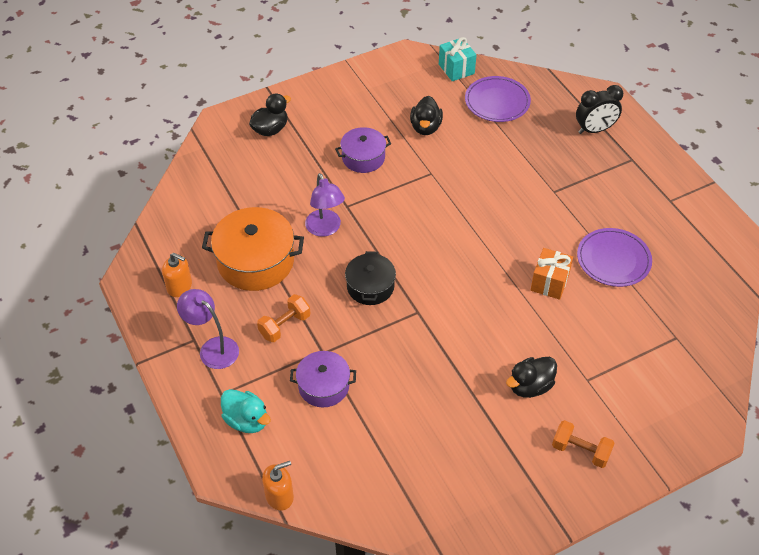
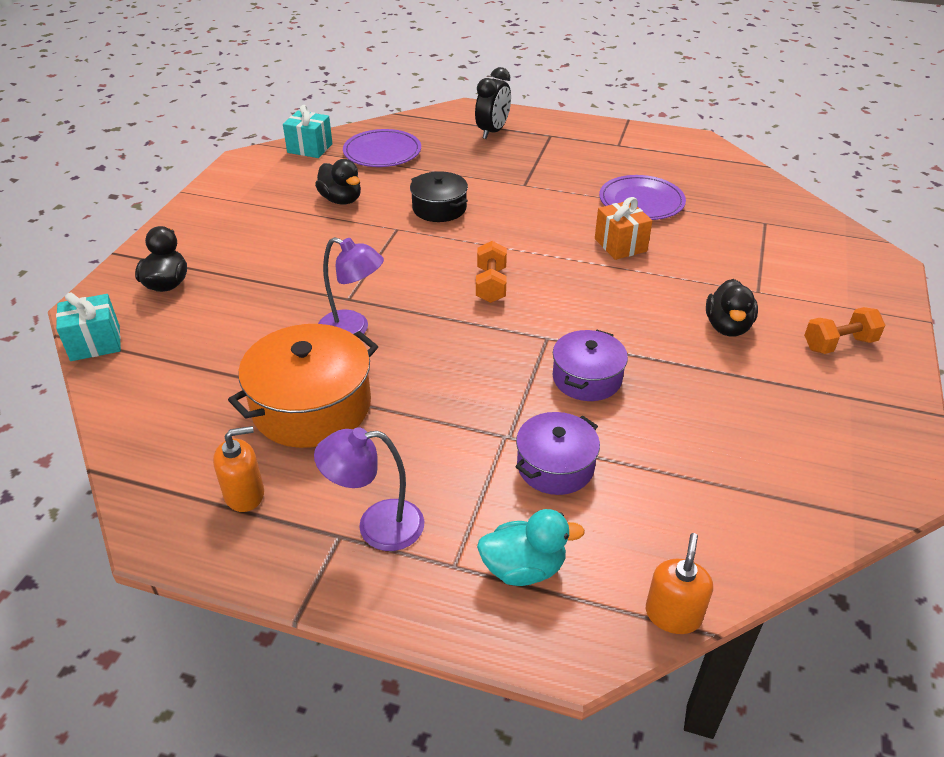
camera: 45 degrees left, 10 degrees down
orange dumbbell [257,294,310,342] -> orange dumbbell moved to [476,241,507,303]
purple pot [335,127,391,173] -> purple pot moved to [553,330,628,401]
black pot [345,251,396,305] -> black pot moved to [410,171,468,222]
none -> turquoise gift [56,292,121,361]

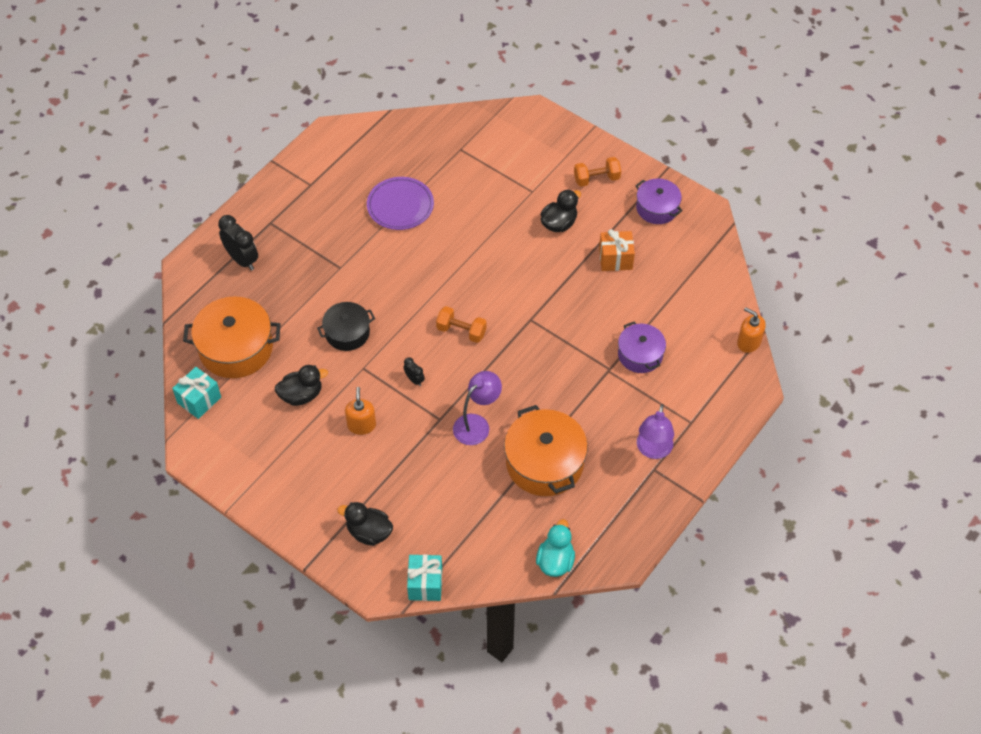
camera: 70 degrees left, 15 degrees up
orange soap dispenser [213,426,264,512] -> orange soap dispenser moved to [345,387,376,435]
purple plate [343,129,421,167] -> orange pot [183,296,281,378]
turquoise duck [477,509,585,586] -> turquoise duck moved to [536,519,575,577]
purple pot [553,330,628,401] -> purple pot moved to [636,178,683,224]
orange gift [595,197,652,260] -> orange gift moved to [599,229,635,271]
black duck [706,279,758,337] -> black duck turned 75 degrees counterclockwise [541,189,581,232]
orange dumbbell [804,307,885,354] -> orange dumbbell turned 75 degrees clockwise [574,157,621,187]
none -> black clock [403,357,425,386]

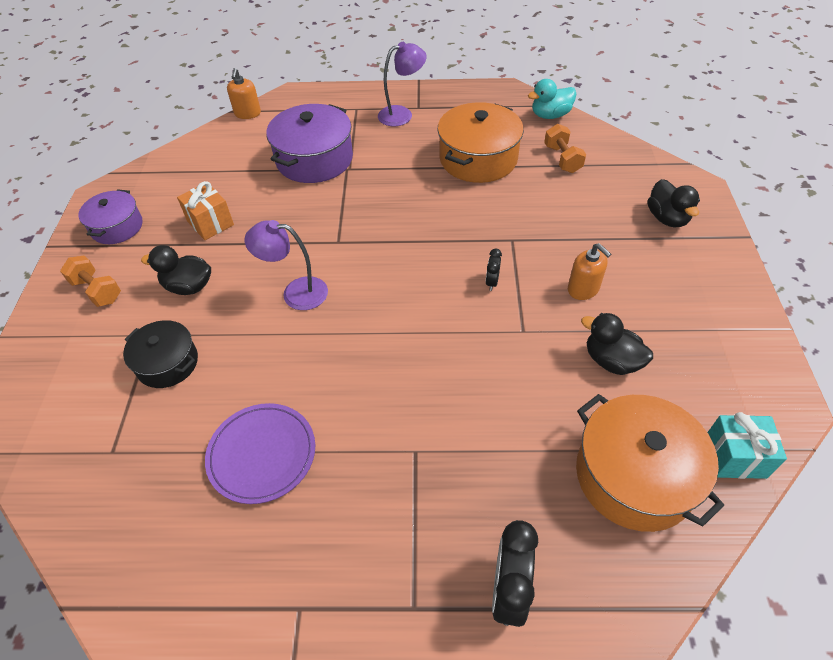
camera: 125 degrees left, 5 degrees down
black pot [317,302,375,351] -> black pot moved to [123,320,198,388]
orange soap dispenser [345,387,376,435] -> orange soap dispenser turned 90 degrees counterclockwise [568,243,611,300]
turquoise gift [407,554,442,601] -> none
orange dumbbell [436,306,487,343] -> orange dumbbell moved to [544,124,586,173]
purple lamp [453,371,502,445] -> purple lamp moved to [244,220,328,310]
purple pot [618,322,666,373] -> purple pot [266,104,353,183], size x1.65

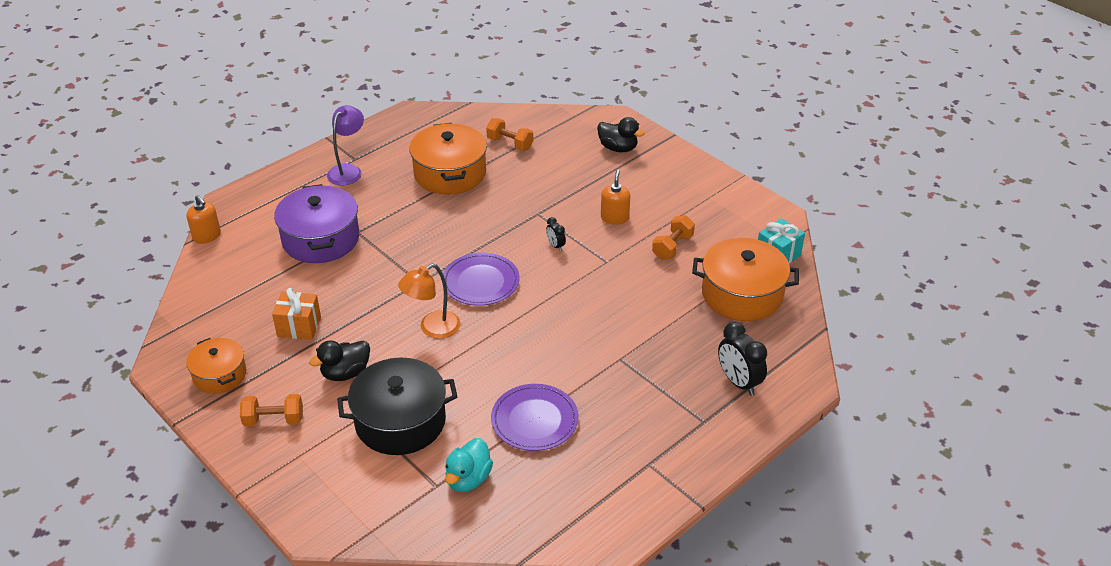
camera: 45 degrees left, 10 degrees down
purple pot [79,189,143,244] -> orange pot [186,338,246,394]
black pot [123,320,198,388] -> black pot [337,358,457,455], size x1.65
purple lamp [244,220,328,310] -> orange lamp [398,264,460,339]
turquoise duck [528,79,576,119] -> turquoise duck moved to [445,438,493,492]
orange soap dispenser [568,243,611,300] -> orange soap dispenser turned 90 degrees counterclockwise [601,170,630,225]
black duck [581,313,653,375] -> orange dumbbell [652,215,695,260]
none -> purple plate [442,253,520,306]

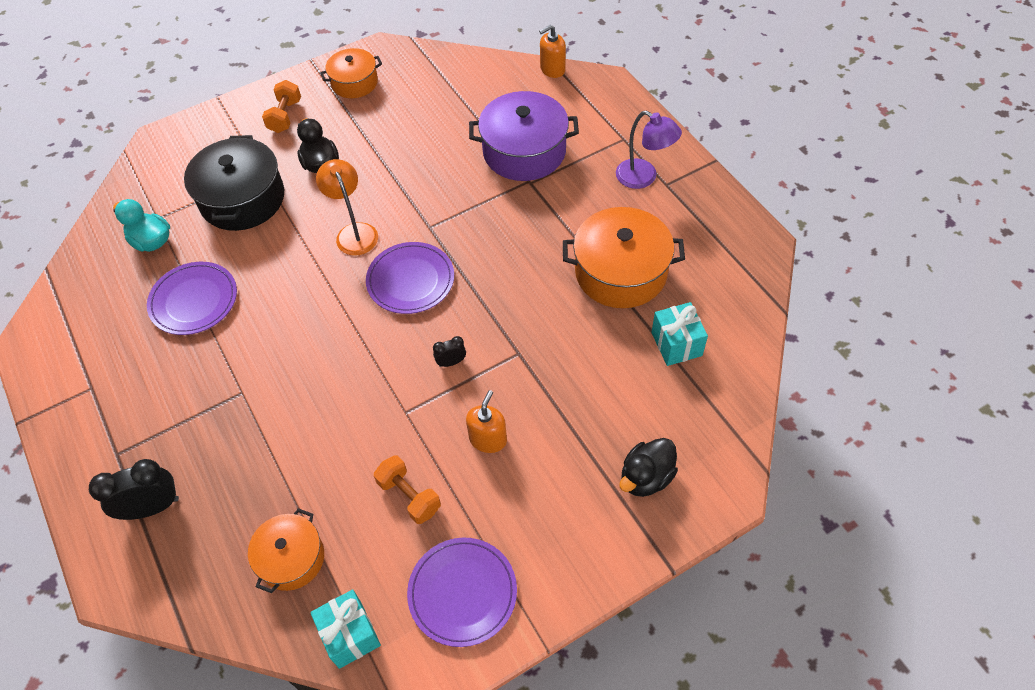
camera: 105 degrees right, 15 degrees up
orange gift [272,288,321,340] -> none
orange dumbbell [486,118,533,151] -> turquoise gift [651,302,708,366]
orange soap dispenser [601,170,630,225] -> orange soap dispenser turned 90 degrees counterclockwise [466,390,507,453]
orange pot [692,238,799,321] -> orange pot [248,508,324,593], size x0.61
none -> purple plate [407,538,517,647]

